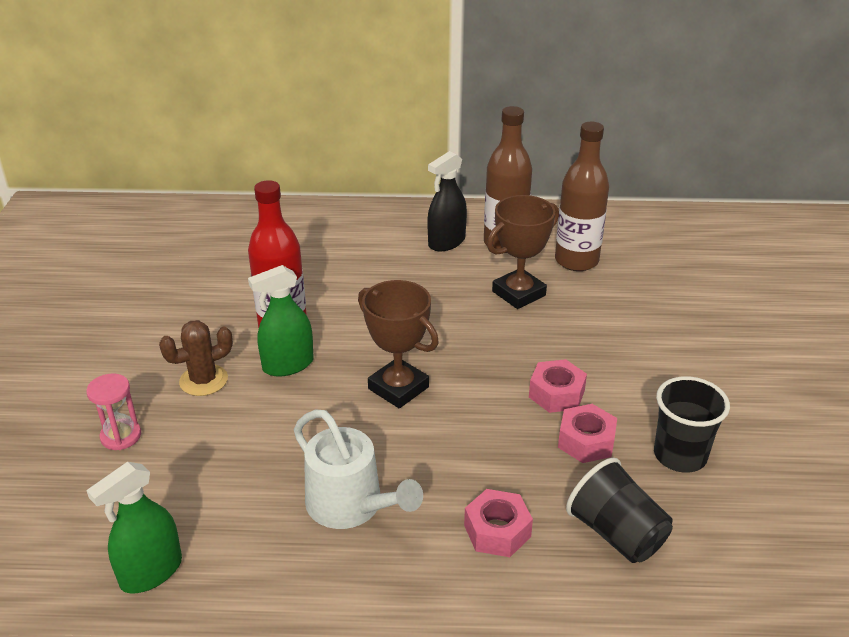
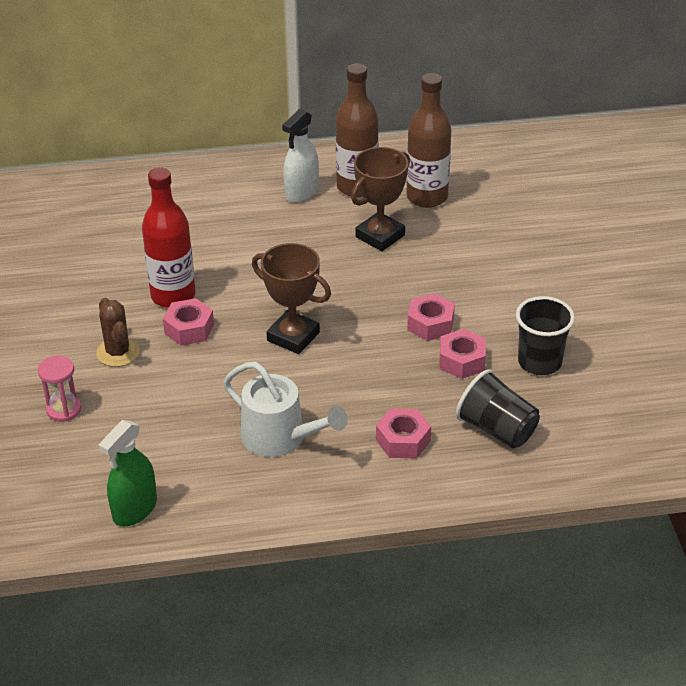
camera: 10 degrees left, 5 degrees up
brown cactus [159,320,233,396] -> brown cactus turned 75 degrees counterclockwise [96,298,140,367]
green spray bottle [248,265,314,377] -> pink nut [163,298,214,346]
black spray bottle [427,151,467,251] -> white spray bottle [282,109,319,203]

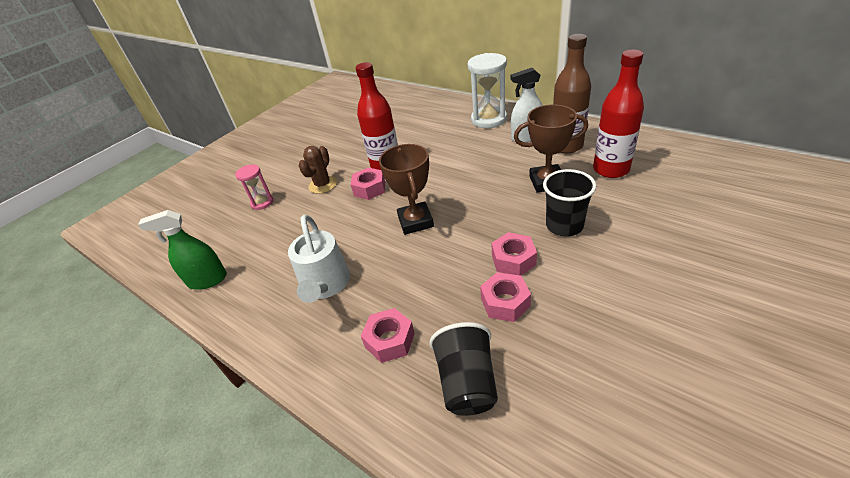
camera: 50 degrees right, 0 degrees up
brown bottle [407,73,451,208] -> red bottle [593,50,644,178]
black cup [516,296,575,375] -> black cup moved to [543,169,596,236]
none -> white hourglass [467,53,507,128]

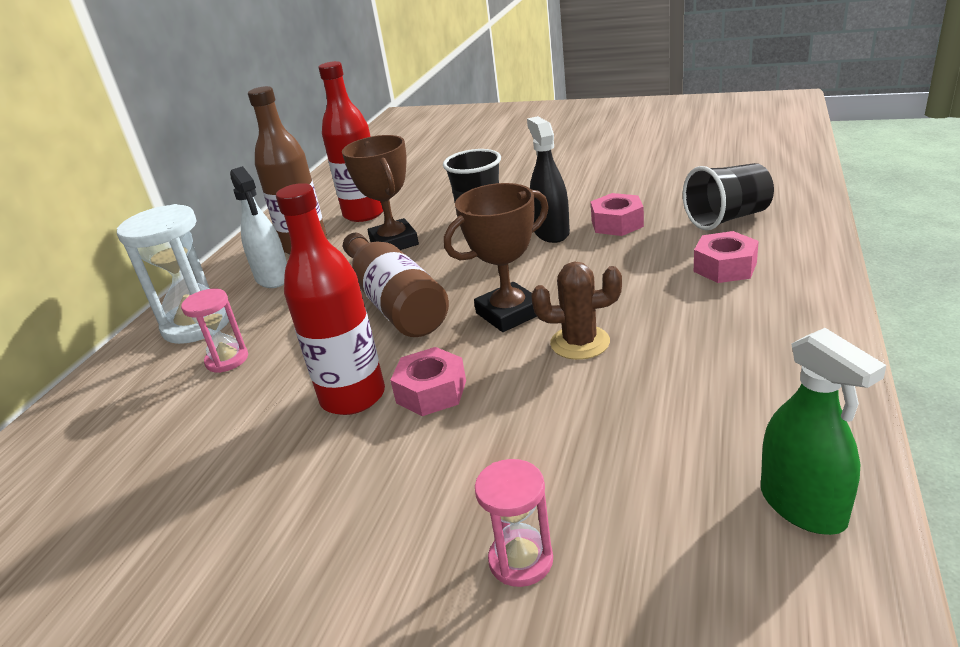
camera: 110 degrees left, 10 degrees down
white watering can [288,214,350,303] -> none
brown cactus [299,146,337,194] -> brown cactus moved to [531,262,622,360]
pink nut [491,232,537,276] -> black spray bottle [527,116,570,243]
none -> pink hourglass [181,289,248,373]
none -> brown bottle [343,233,449,337]

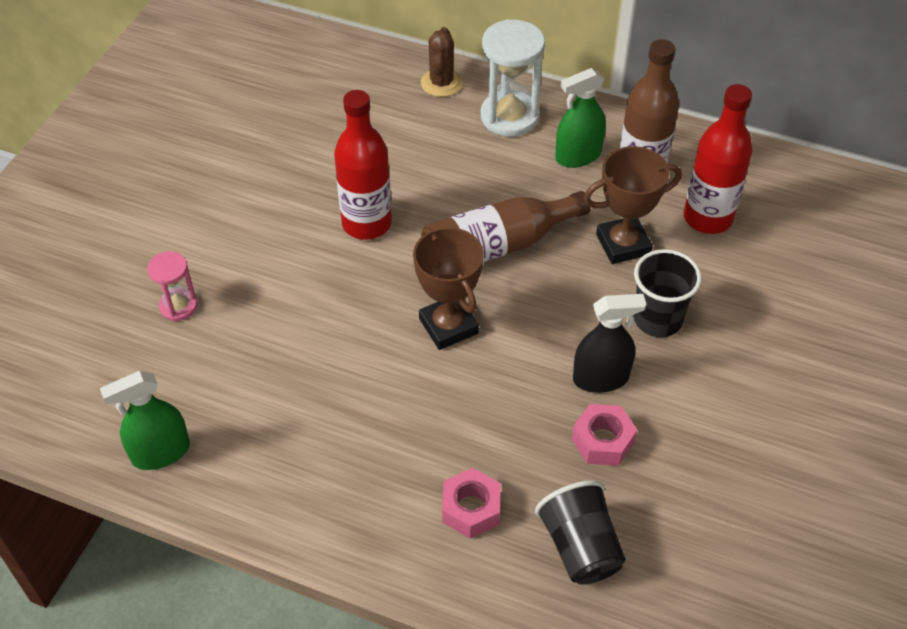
camera: 90 degrees right, 20 degrees up
pink hourglass [181,289,248,373] -> none
white spray bottle [230,166,287,288] -> green spray bottle [555,68,606,168]
pink nut [390,347,466,416] -> none
brown cactus [531,262,622,360] -> brown cactus moved to [421,27,463,97]

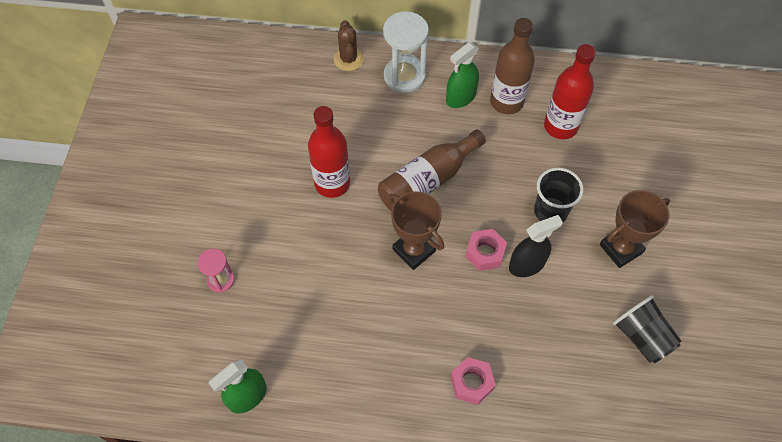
camera: 15 degrees left, 10 degrees up
black cup [535,480,626,585] -> black cup moved to [613,295,681,363]
pink nut [572,404,637,466] -> pink nut moved to [465,229,507,271]
brown trophy [583,146,682,264] -> brown trophy moved to [600,190,670,268]

